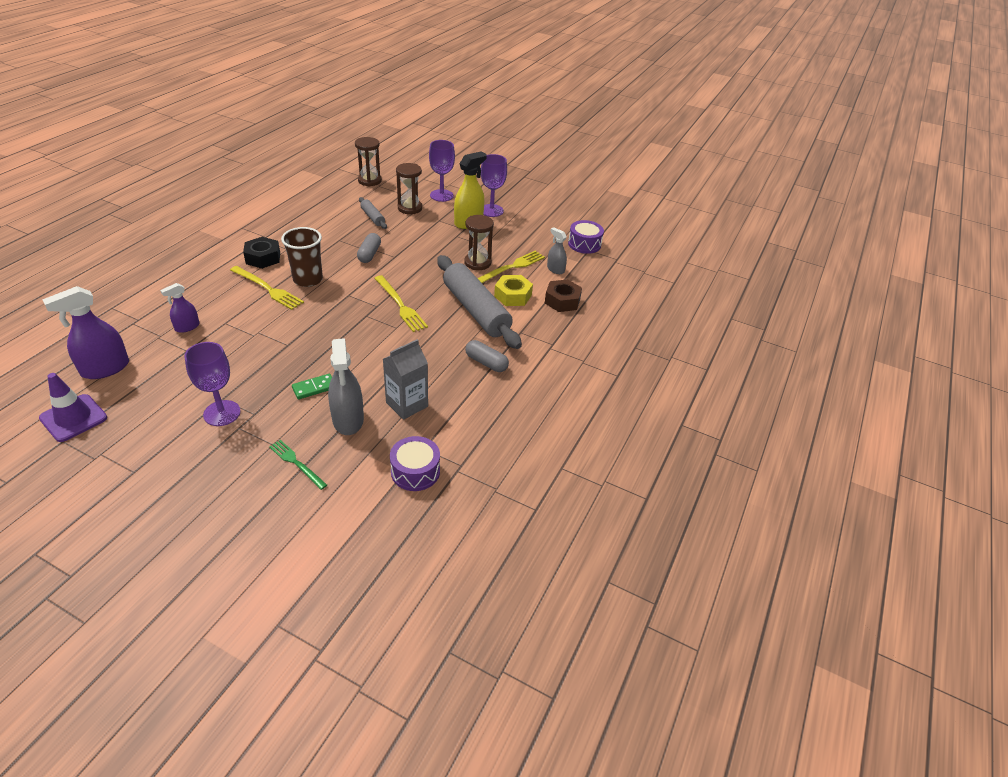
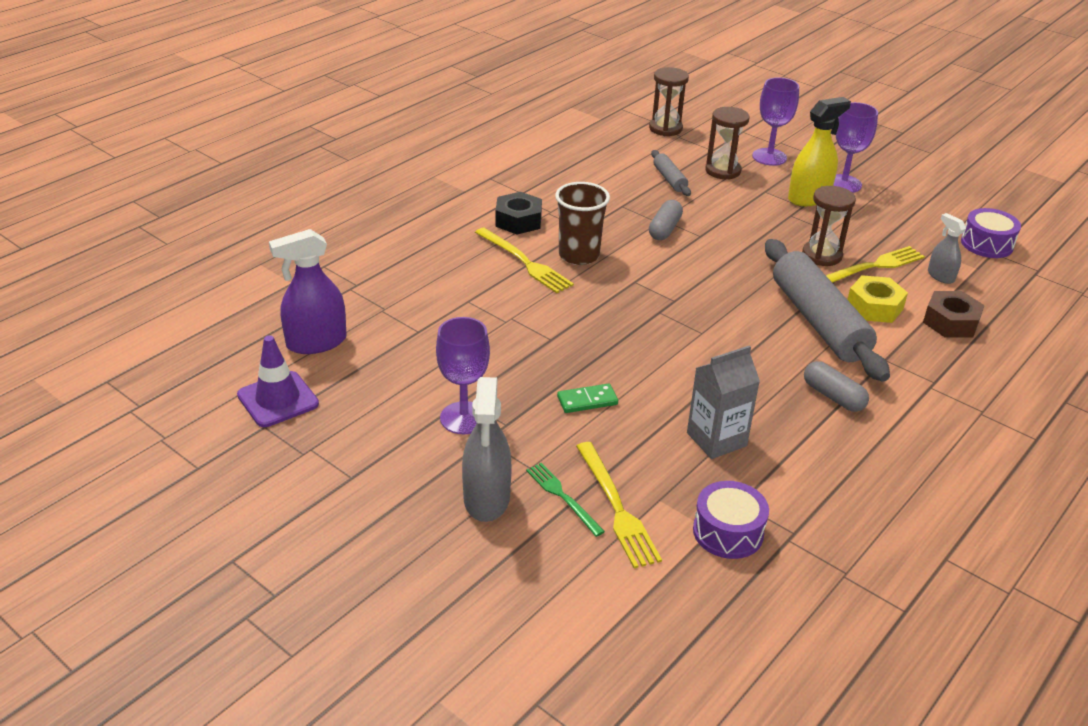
camera: 15 degrees right, 5 degrees down
purple spray bottle [160,283,199,333] -> none
grey spray bottle [328,338,364,435] -> grey spray bottle moved to [462,377,512,522]
yellow fork [374,275,428,332] -> yellow fork moved to [576,442,662,568]

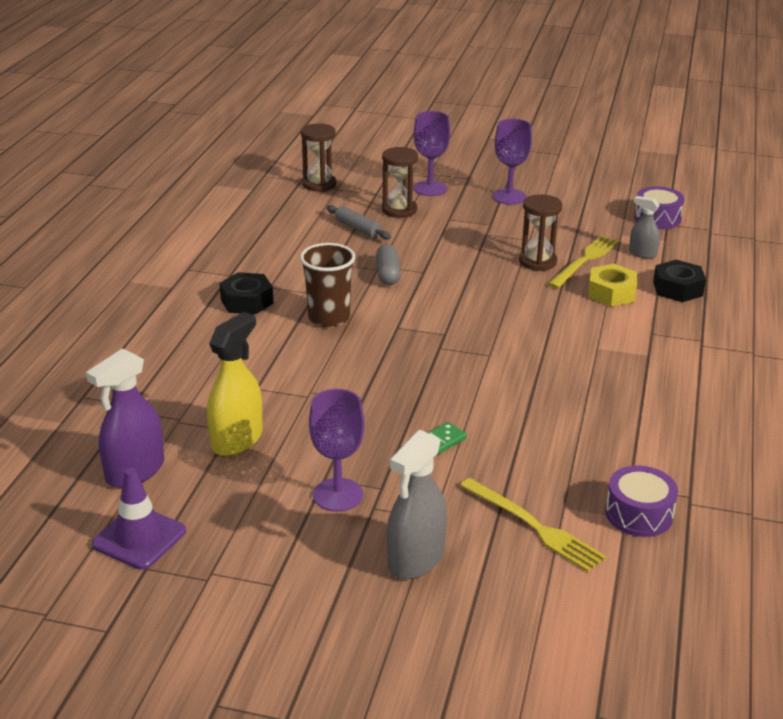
camera: 25 degrees left, 5 degrees down
grey spray bottle [462,377,512,522] -> grey spray bottle turned 60 degrees clockwise [387,429,447,579]
yellow fork [475,228,574,293] -> none
green fork [526,463,605,537] -> none
grey carton [687,345,760,459] -> none
grey rolling pin [765,239,890,382] -> none
yellow spray bottle [788,97,851,206] -> yellow spray bottle moved to [207,312,263,456]
grey capsule [804,361,869,412] -> none
brown nut [923,291,985,338] -> black nut [653,260,706,302]

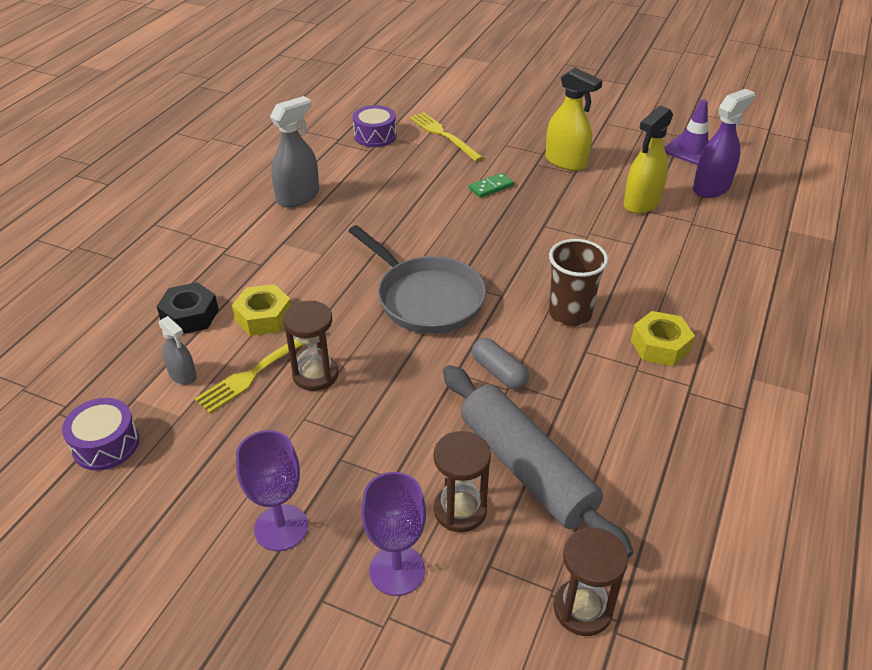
camera: 170 degrees left, 10 degrees up
black nut [219,272,274,315] -> yellow nut [631,311,695,366]
purple goblet [309,389,365,512] -> yellow spray bottle [545,68,603,171]
grey rolling pin [327,205,391,240] -> grey rolling pin [443,365,633,559], size x2.19
grey capsule [376,244,401,285] -> grey capsule turned 45 degrees counterclockwise [472,338,529,390]
grey spray bottle [387,429,447,579] -> grey spray bottle moved to [270,96,319,208]
none -> grey pan [349,225,486,334]

